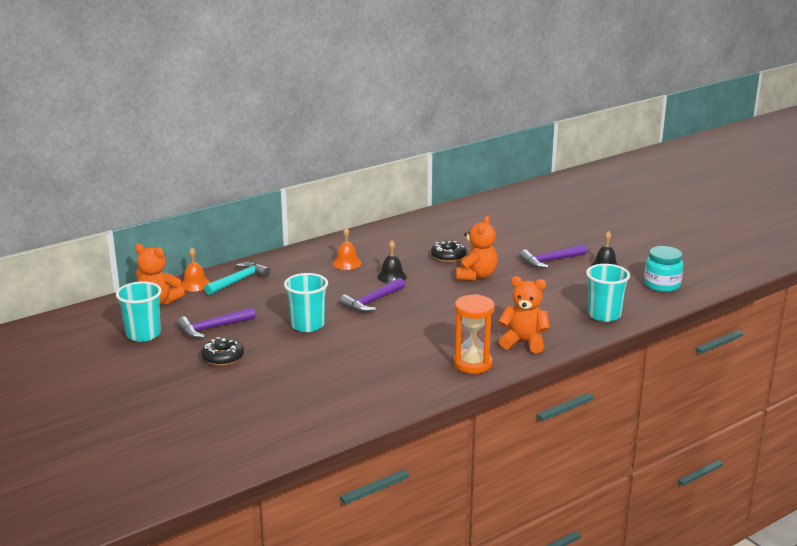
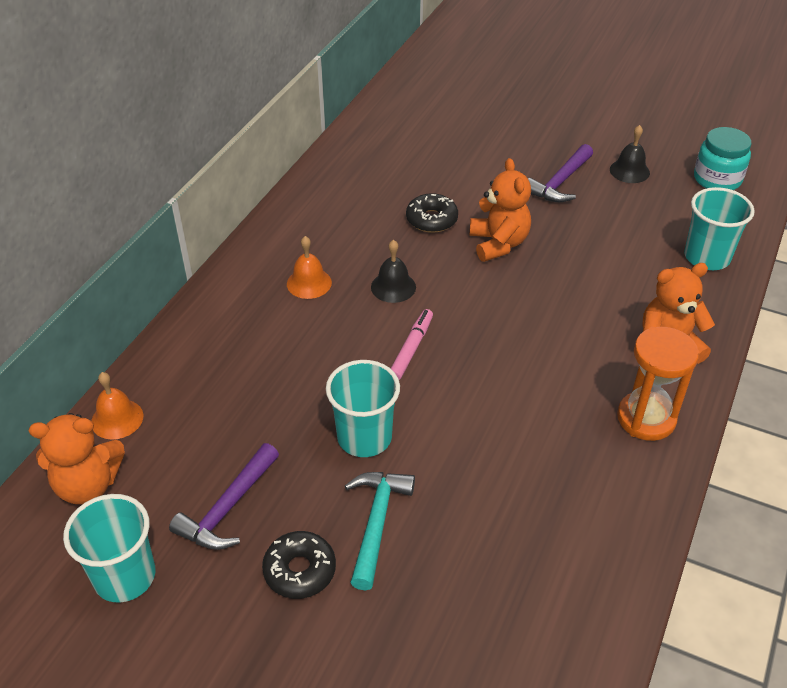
camera: 30 degrees left, 20 degrees up
turquoise hammer [204,262,271,295] -> turquoise hammer moved to [345,472,415,590]
purple hammer [339,278,405,312] -> pink marker [391,309,433,380]

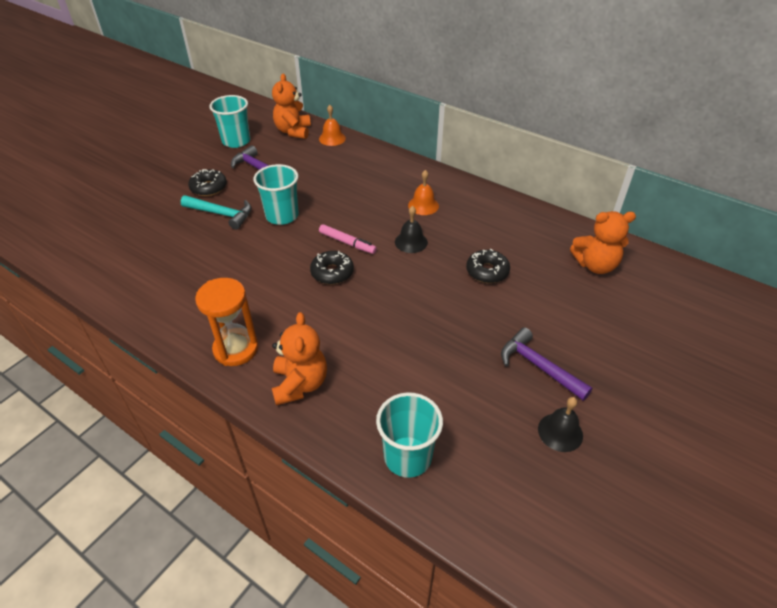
camera: 100 degrees right, 0 degrees up
orange teddy bear [470,158,531,262] -> orange teddy bear moved to [570,211,636,274]
turquoise jar [694,127,752,190] -> none
none -> black donut [310,251,354,284]

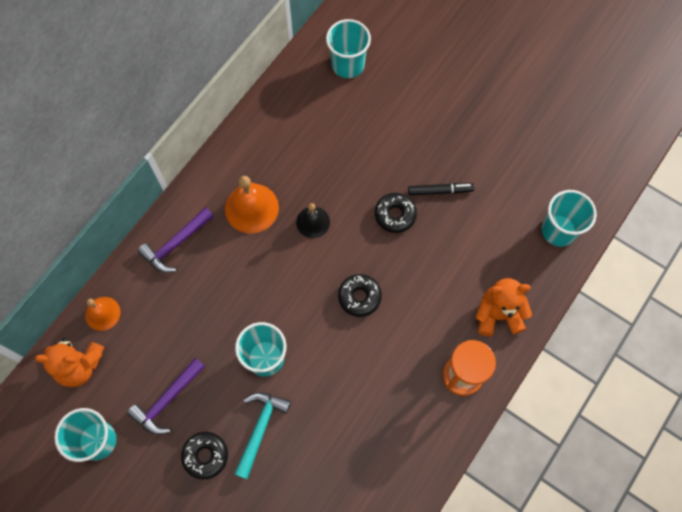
camera: 90 degrees left, 25 degrees up
pink marker [319,224,377,254] -> none
orange bell [408,170,439,215] -> orange bell [225,176,279,234], size x1.60
black donut [466,249,510,283] -> black donut moved to [375,193,417,233]
purple hammer [501,327,592,401] -> purple hammer moved to [138,207,214,273]
black bell [538,397,583,452] -> none
orange teddy bear [570,211,636,274] -> turquoise cup [326,19,371,78]
none -> black marker [408,183,475,195]

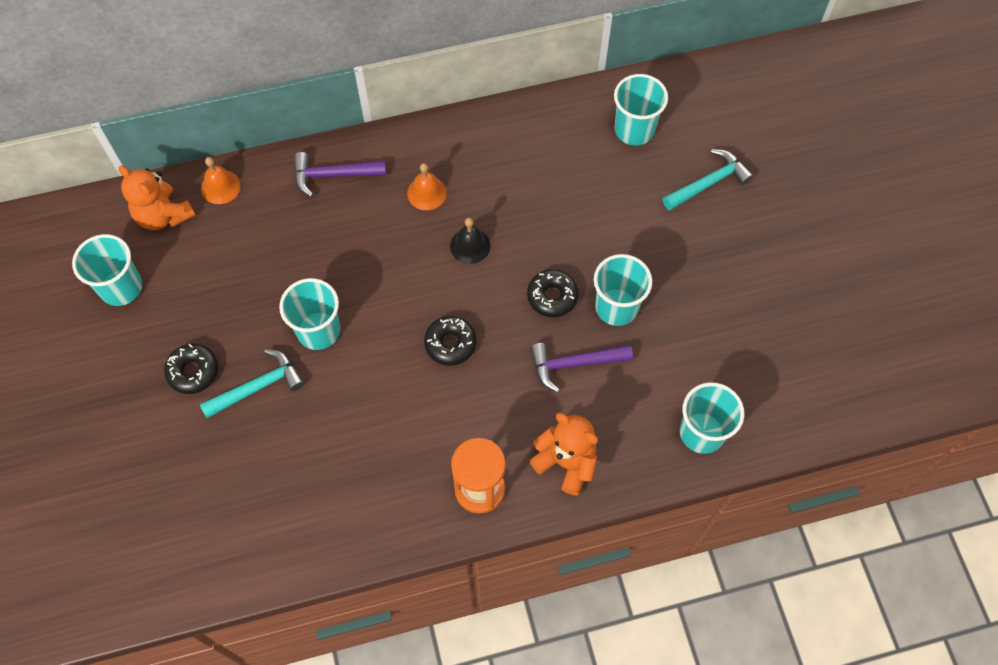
camera: 40 degrees right, 5 degrees down
purple hammer [127,358,205,435] -> purple hammer moved to [530,343,633,393]
orange bell [225,176,279,234] -> orange bell [407,163,447,210], size x0.62
black marker [408,183,475,195] -> turquoise cup [594,254,652,326]
none -> turquoise hammer [663,149,753,211]

